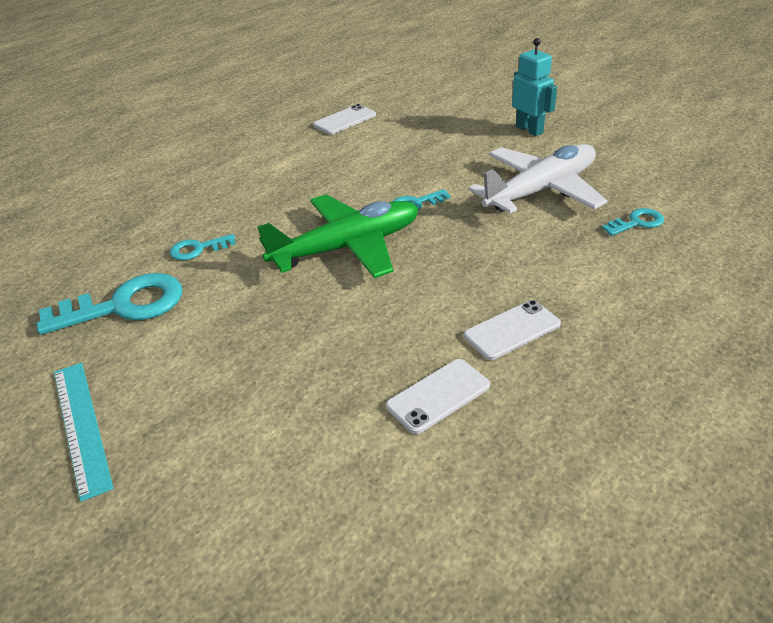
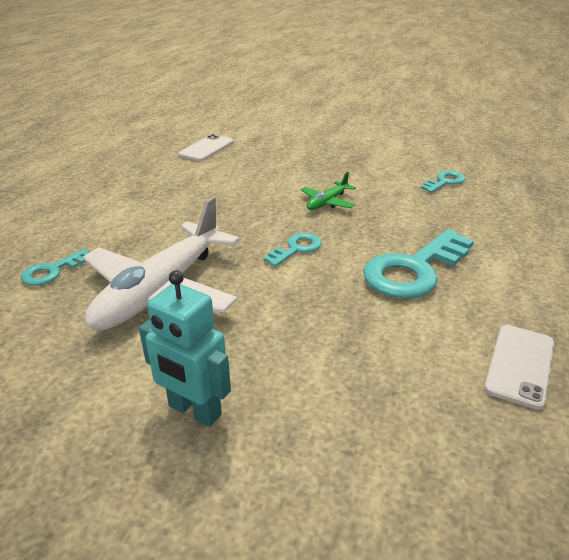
camera: 155 degrees right, 5 degrees down
turquoise key [37,273,182,335] -> turquoise key moved to [363,229,474,298]
turquoise ruler [54,363,114,502] -> none
green plane [257,194,419,278] -> green plane [301,172,356,210], size x0.44
white phone [464,300,561,360] -> none

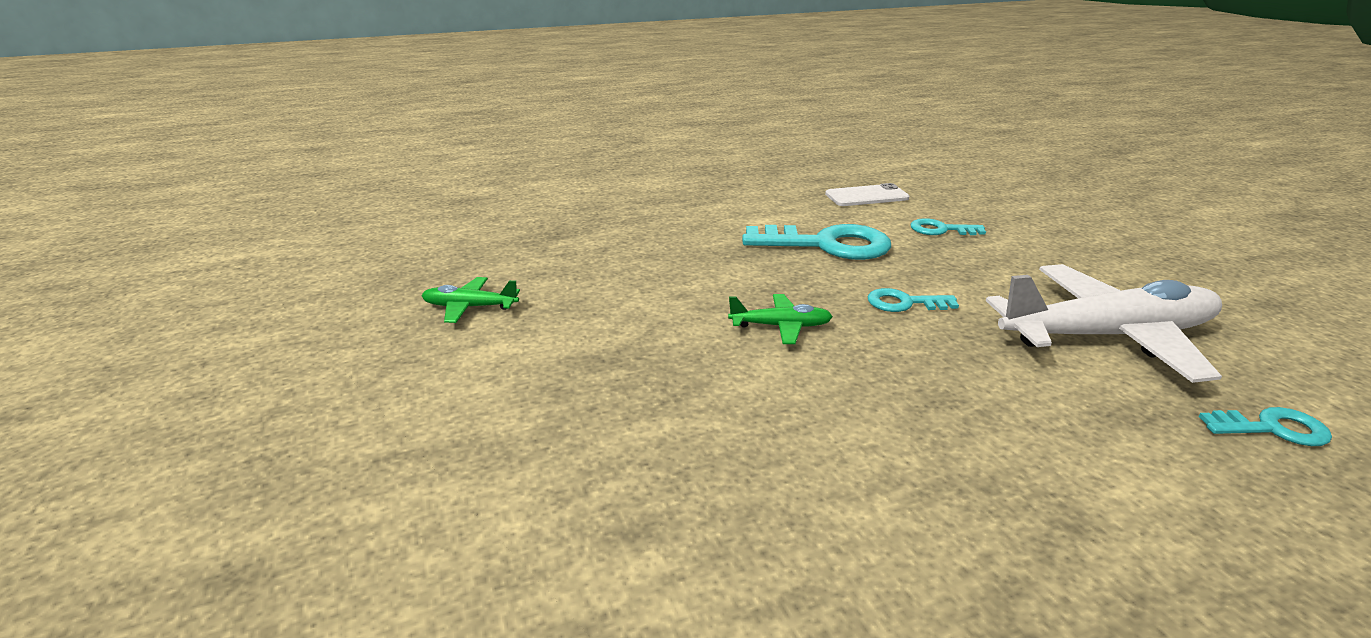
camera: 130 degrees left, 5 degrees down
turquoise robot [139,270,231,427] -> none
white phone [178,134,234,161] -> none
turquoise key [421,171,465,193] -> turquoise key moved to [910,218,986,235]
none -> green plane [421,277,520,323]

